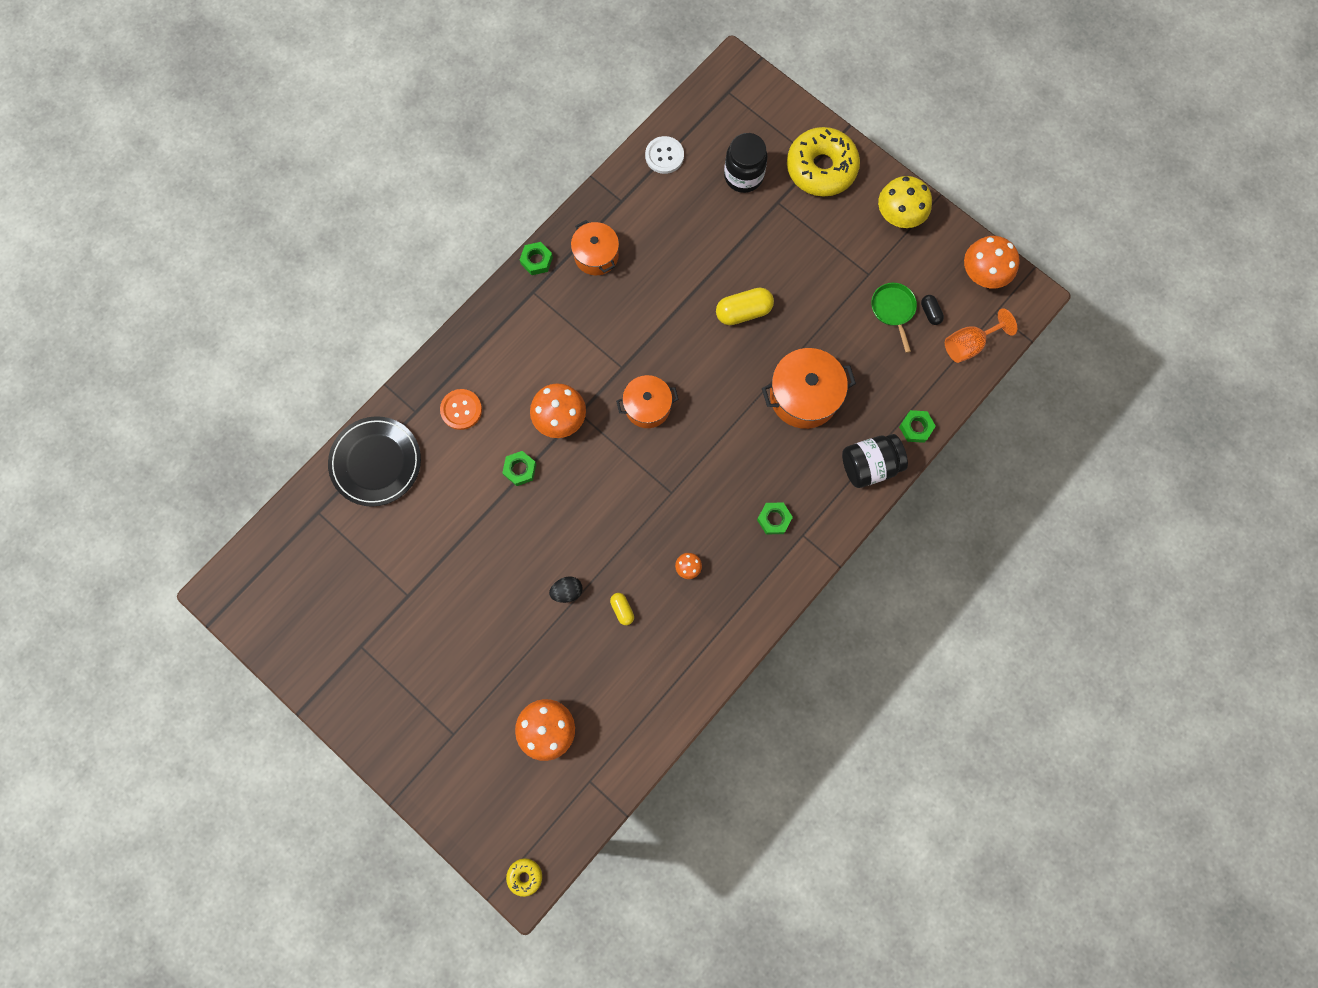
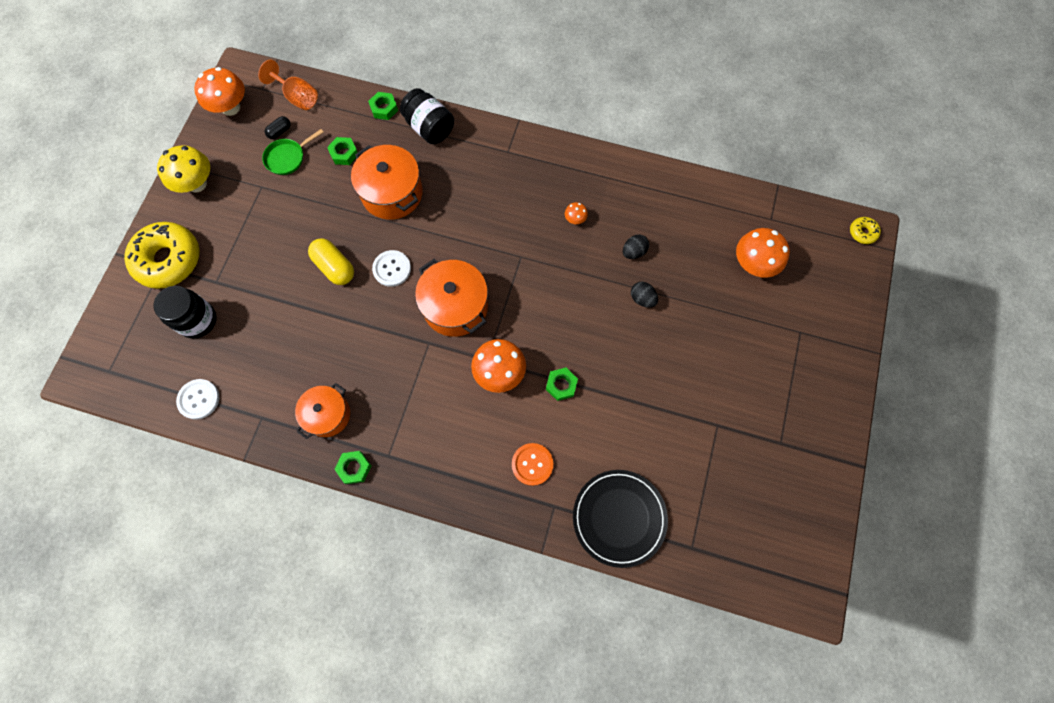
camera: 115 degrees left, 5 degrees down
yellow capsule [610,593,634,625] -> black egg [623,235,649,259]
orange pot [616,375,679,428] -> orange pot [415,259,488,337], size x1.51
green nut [757,503,793,534] -> green nut moved to [327,137,358,165]
none -> white button [372,250,411,287]

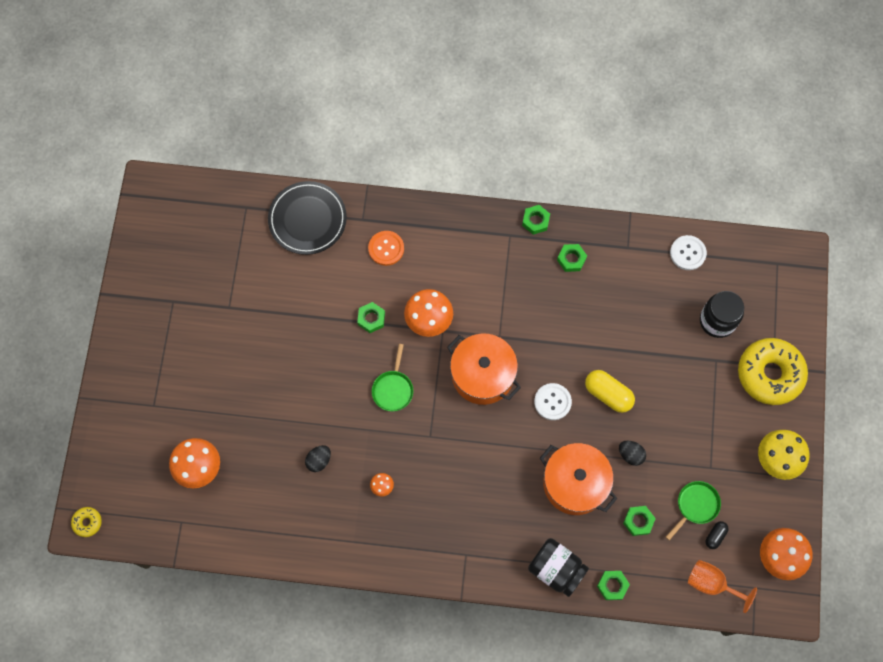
camera: 170 degrees right, 0 degrees up
orange pot [295,383,350,439] -> green nut [557,244,587,272]
black egg [631,282,658,308] -> black egg moved to [619,441,646,466]
none -> green pan [372,344,413,411]

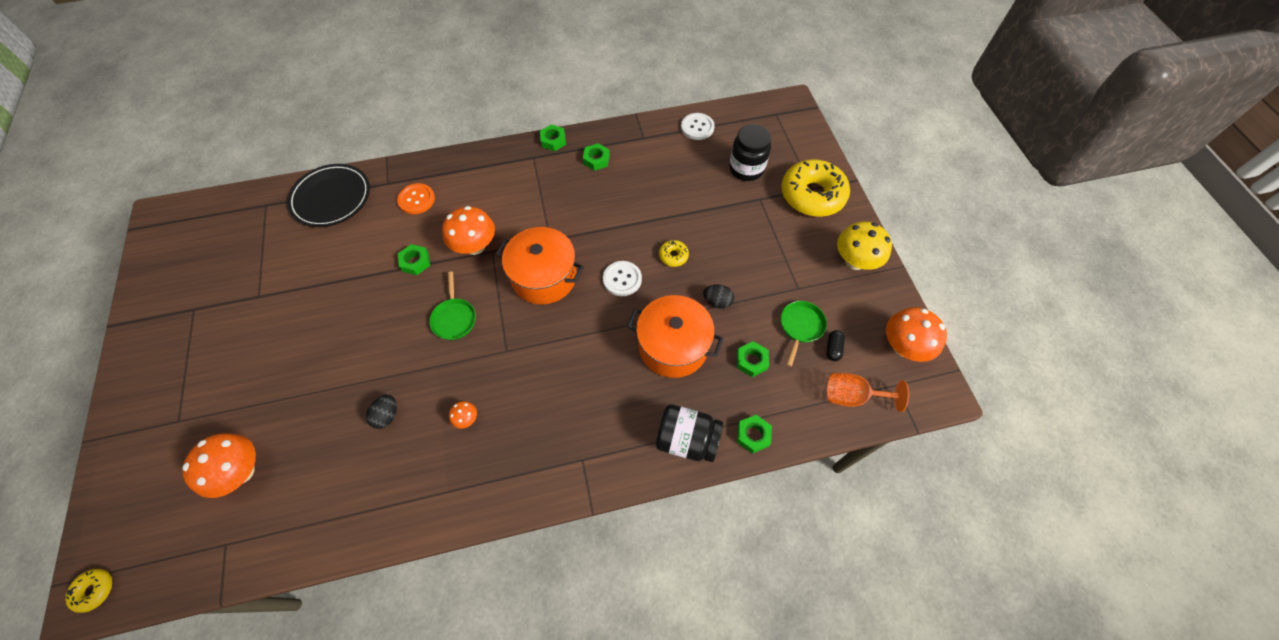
camera: 20 degrees left, 10 degrees down
yellow capsule [585,370,635,413] -> yellow donut [659,240,689,267]

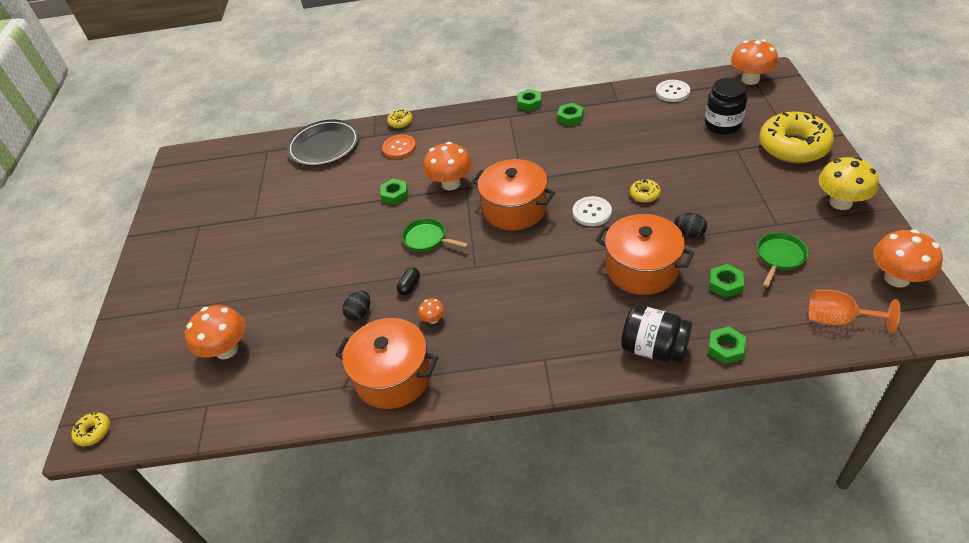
camera: 15 degrees right, 15 degrees down
green pan [429,272,476,340] -> green pan turned 120 degrees clockwise [402,218,469,252]
black capsule [826,330,845,361] -> black capsule moved to [397,267,420,295]
none -> orange pot [335,318,438,409]
none -> yellow donut [387,109,413,128]
none -> orange mushroom [731,39,778,85]

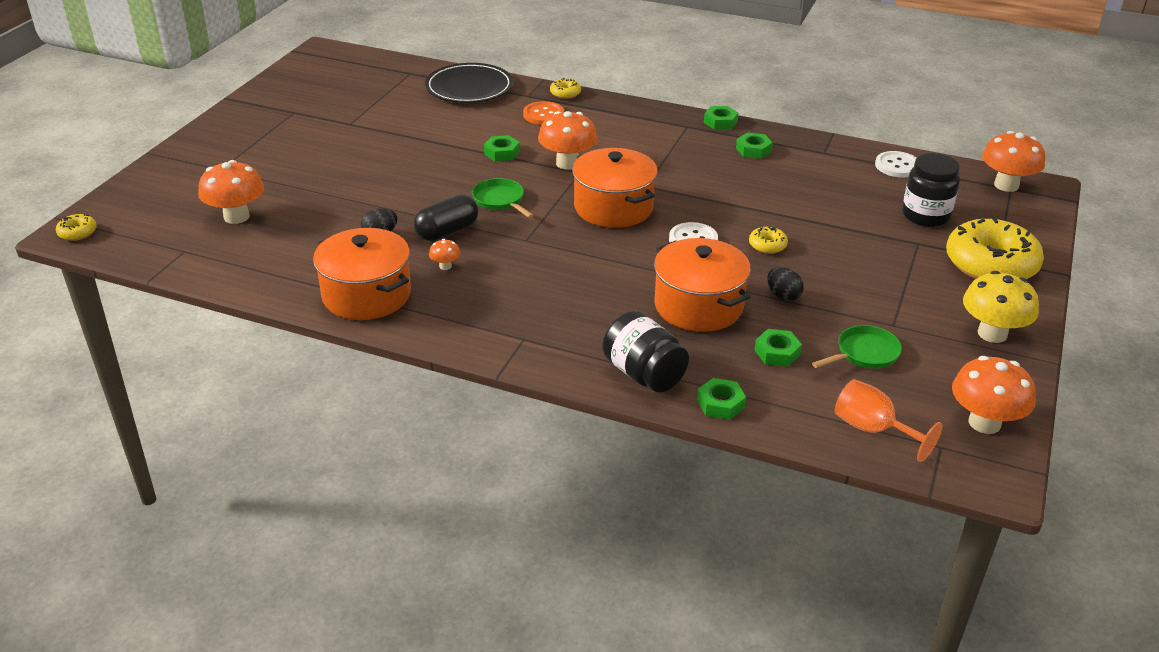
camera: 20 degrees right, 10 degrees down
black capsule [397,267,420,295] -> black capsule [414,194,478,241], size x1.84

